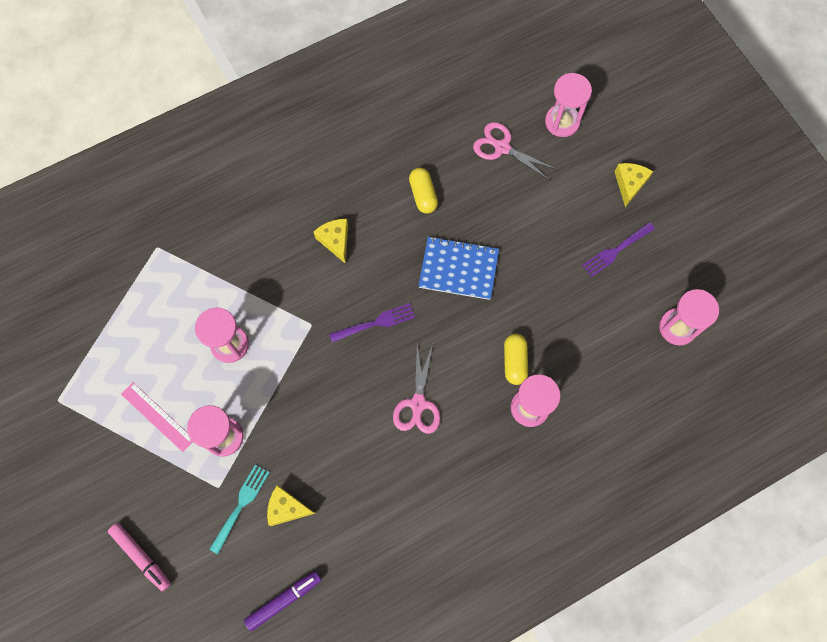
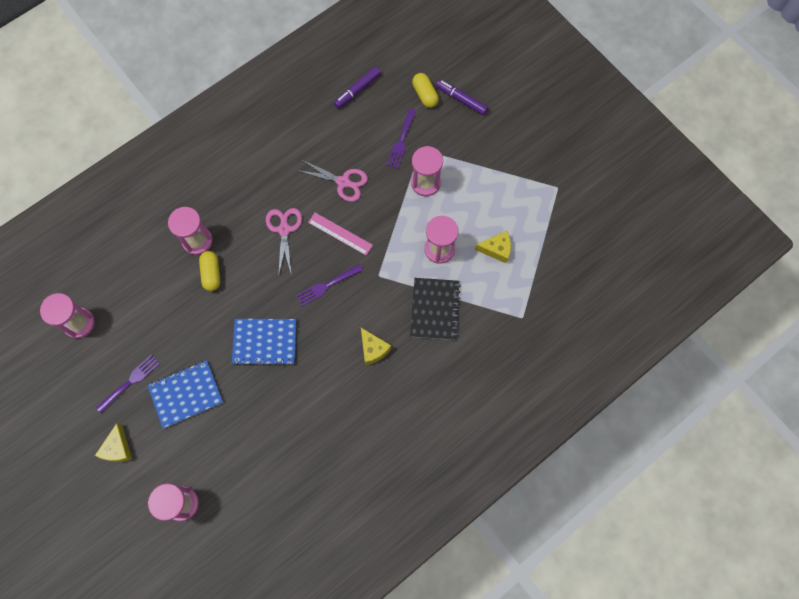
camera: 170 degrees right, 0 degrees up
pink marker [108,523,171,591] -> purple marker [436,79,488,115]
pink ruler [121,382,192,452] -> pink ruler moved to [308,213,373,255]
turquoise fork [209,464,270,554] -> purple fork [386,109,416,169]
yellow cheese [267,485,315,526] -> yellow cheese moved to [475,231,511,263]
yellow capsule [409,168,438,213] -> yellow capsule moved to [412,73,439,108]
pink scissors [473,122,556,180] -> pink scissors moved to [296,160,368,202]
none -> blue notebook [147,360,223,428]
none -> black notebook [410,278,460,340]

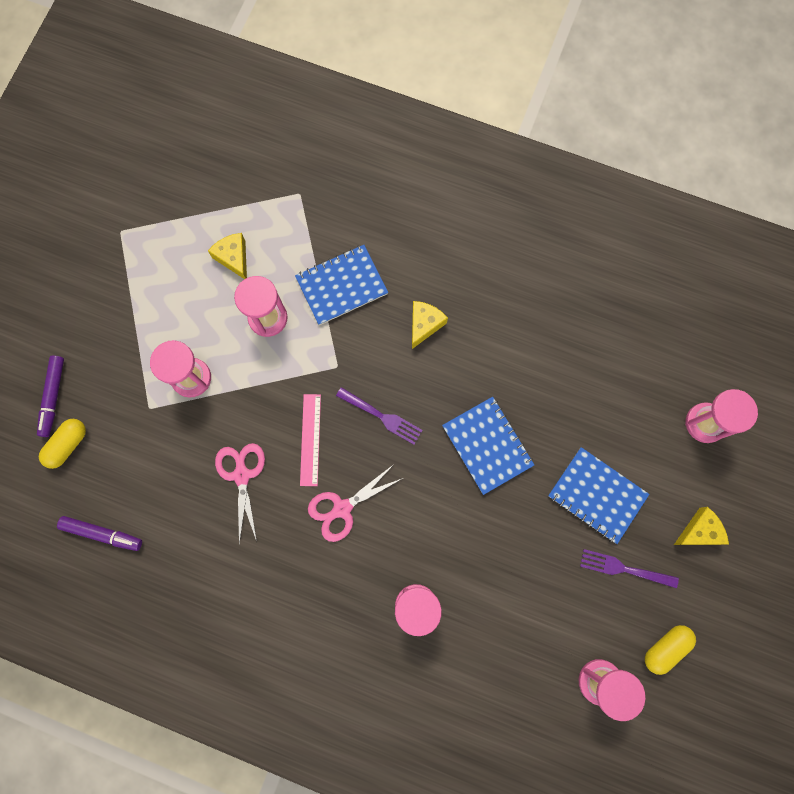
camera: 120 degrees left, 5 degrees up
yellow capsule [199,251,220,291] -> yellow capsule moved to [645,625,696,675]
purple fork [386,109,416,169] -> none
black notebook [410,278,460,340] -> blue notebook [295,245,388,325]

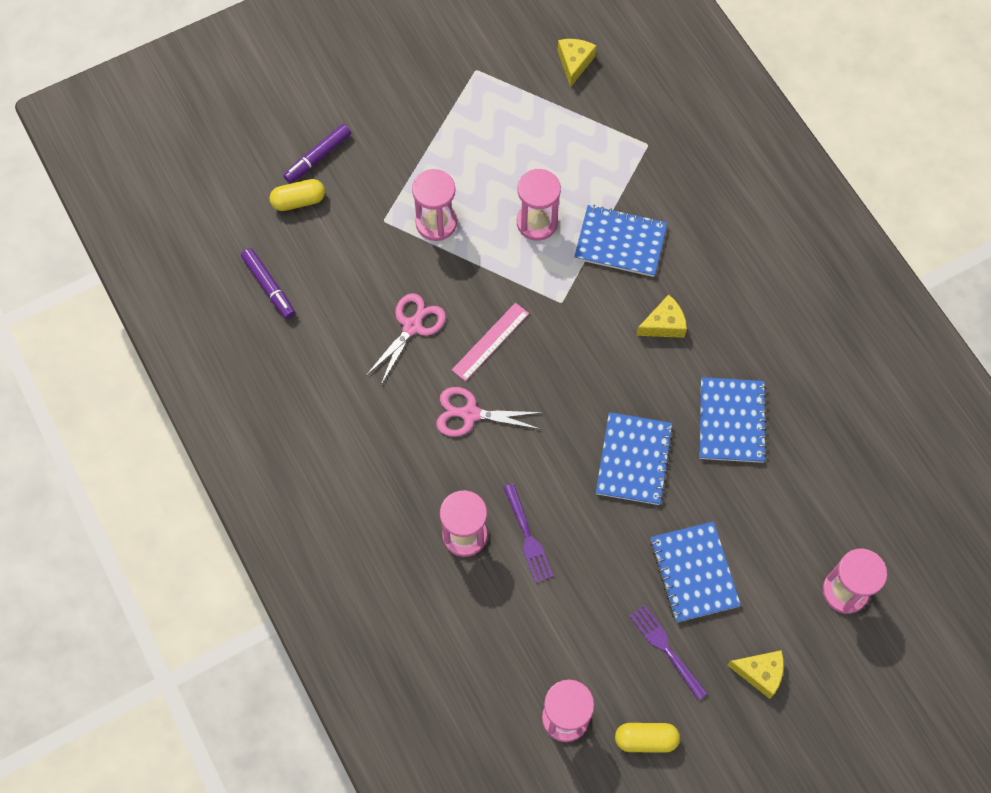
camera: 40 degrees right, 10 degrees down
yellow cheese [208,233,247,279] -> yellow cheese moved to [557,39,596,87]
purple fork [336,387,423,445] -> purple fork moved to [503,484,553,583]
none -> blue notebook [700,377,767,463]

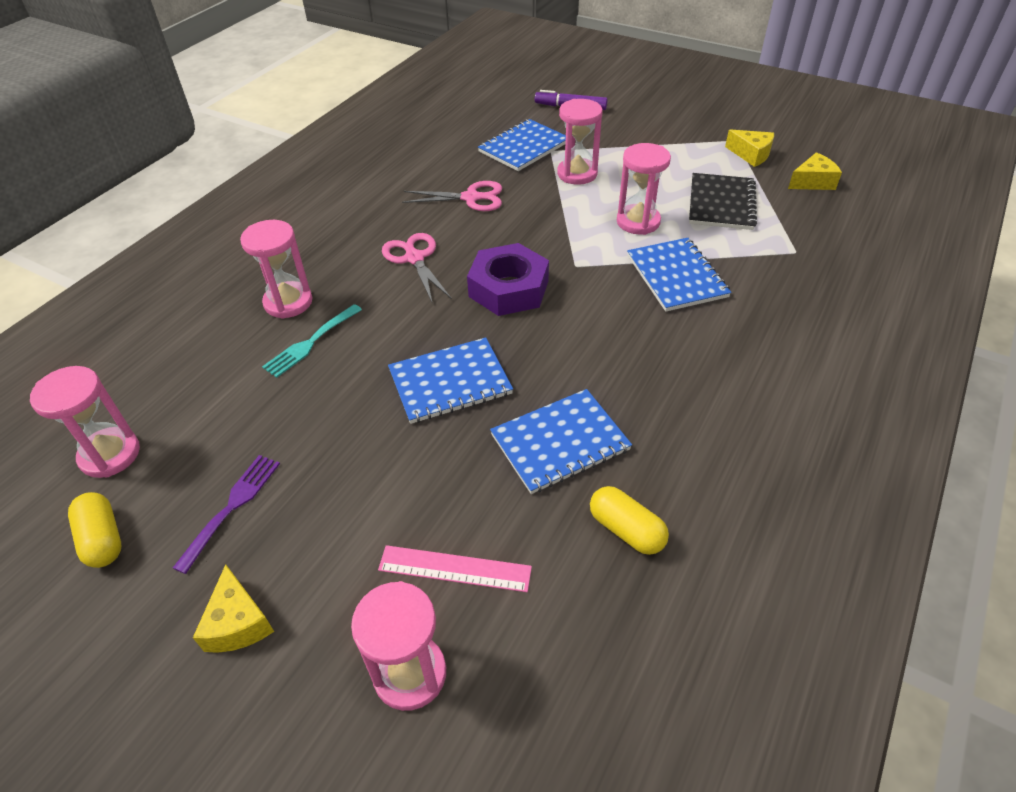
camera: 60 degrees right, 20 degrees down
purple marker [241,248,295,319] -> none
yellow capsule [270,179,325,211] -> yellow capsule moved to [590,486,669,555]
pink ruler [452,303,529,381] -> pink ruler moved to [378,545,532,592]
purple fork [503,484,553,583] -> turquoise fork [262,304,362,378]
yellow cheese [636,294,687,338] -> yellow cheese moved to [725,129,774,167]
blue notebook [650,521,741,623] -> blue notebook moved to [478,119,566,171]
none -> purple nut [467,243,549,316]
none -> black notebook [689,173,757,230]

